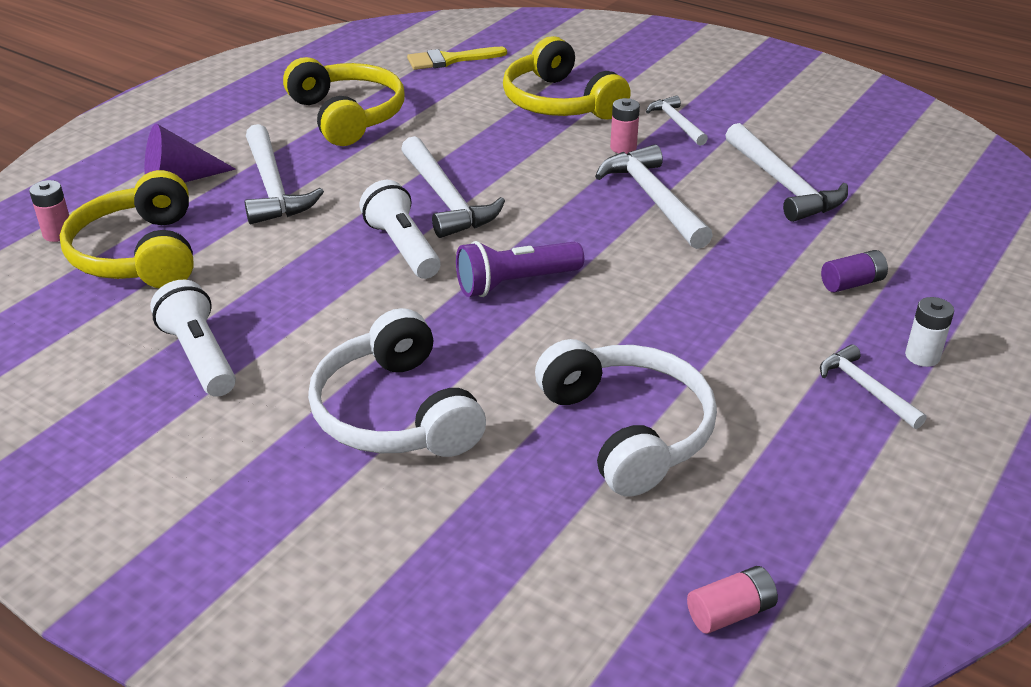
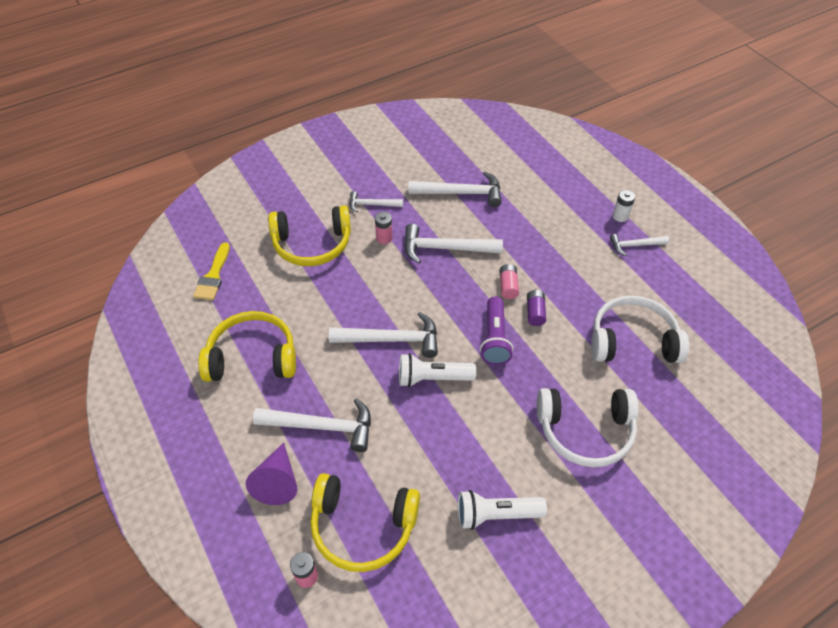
camera: 65 degrees left, 15 degrees up
pink battery [687,566,778,634] -> pink battery moved to [499,264,519,299]
purple battery [821,250,888,293] -> purple battery moved to [527,290,546,326]

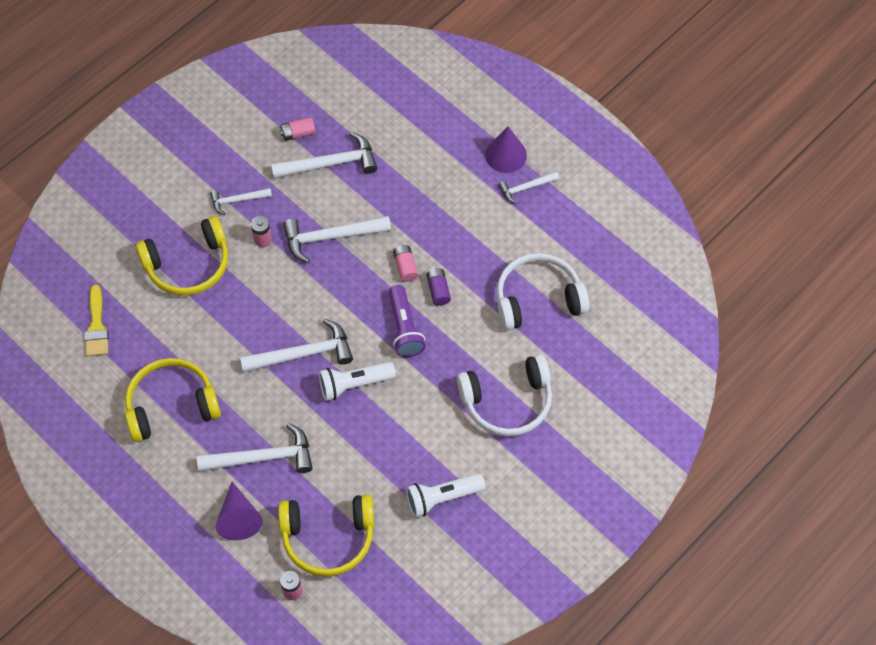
camera: 15 degrees left, 10 degrees up
white battery [613,190,635,222] -> purple cone [485,126,527,173]
none -> pink battery [280,117,316,141]

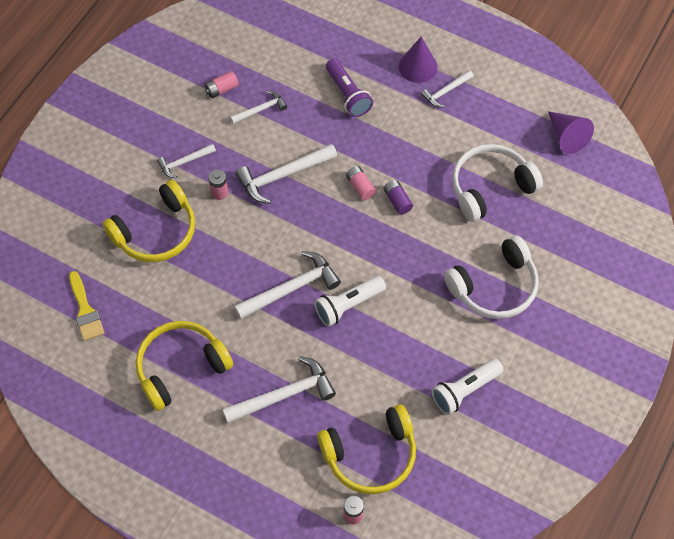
camera: 15 degrees left, 0 degrees up
purple cone [215,482,263,540] -> purple cone moved to [548,111,594,154]
white hammer [271,132,377,179] -> white hammer [230,91,287,124], size x0.58
purple flashlight [389,285,426,357] -> purple flashlight moved to [326,58,373,117]

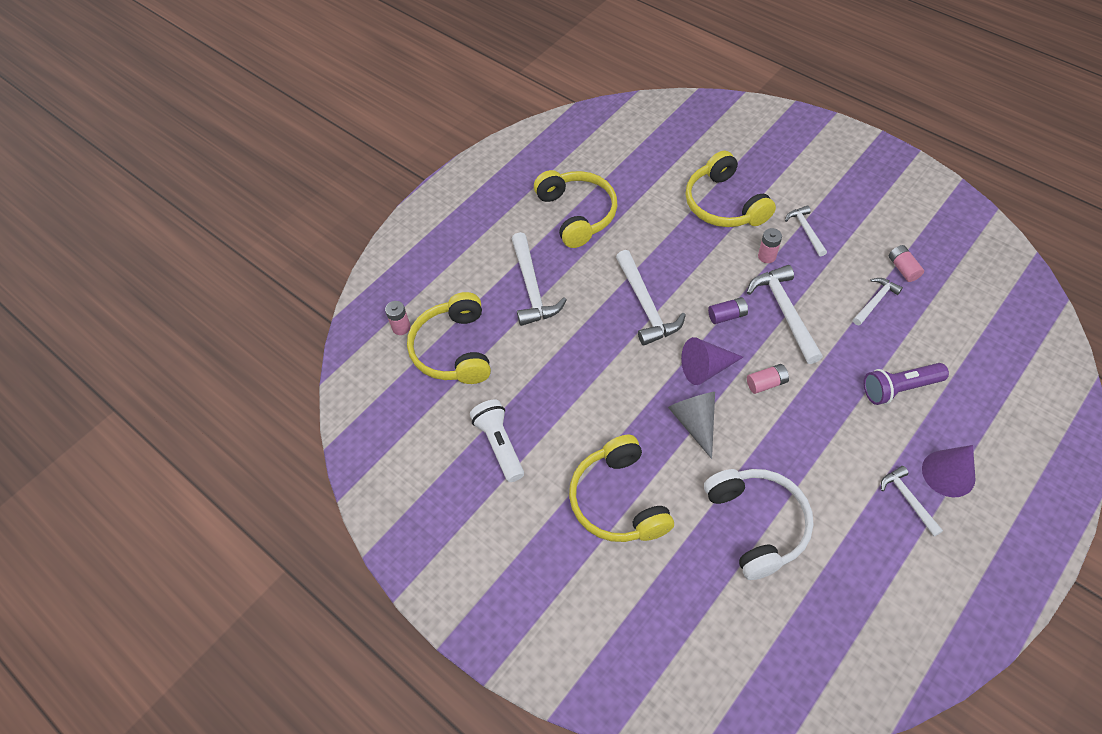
camera: 105 degrees right, 5 degrees down
yellow brush [69,271,104,341] -> none
white hammer [230,91,287,124] -> white hammer turned 120 degrees counterclockwise [853,278,903,326]
white flashlight [314,276,386,327] -> none
purple battery [383,180,413,215] -> purple battery moved to [708,297,748,324]
white headphones [444,235,539,319] -> yellow headphones [569,435,674,542]
purple cone [548,111,594,154] -> purple cone moved to [681,337,743,385]
none -> grey cone [668,392,715,459]

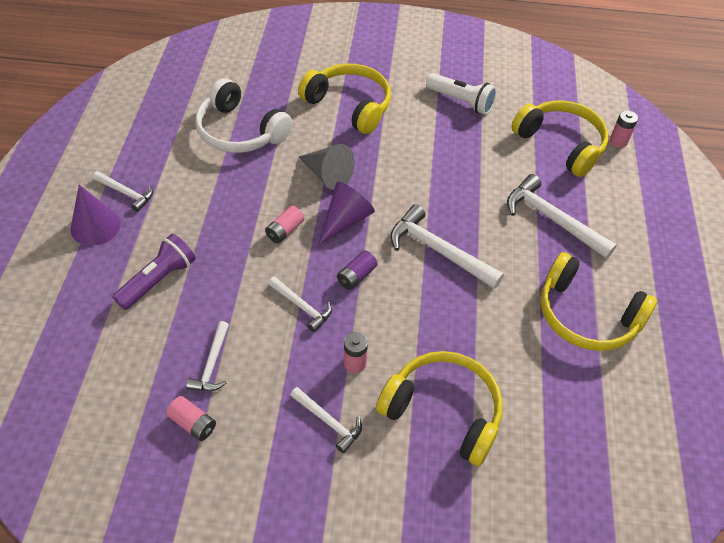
camera: 140 degrees right, 5 degrees down
white hammer [747,265,823,364] -> white hammer [268,277,332,332], size x0.58

